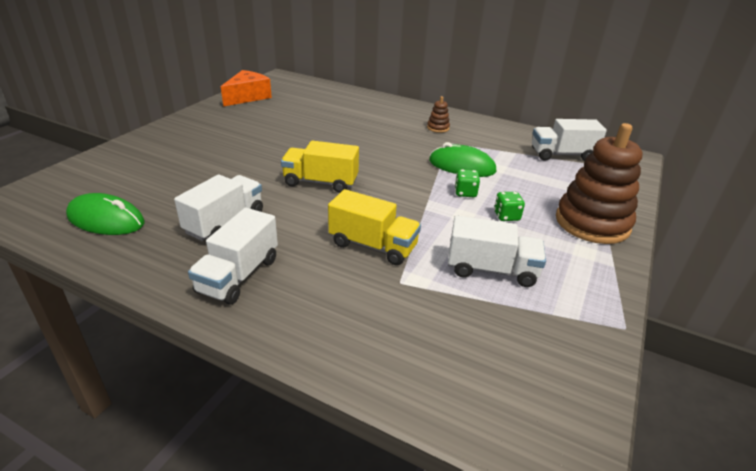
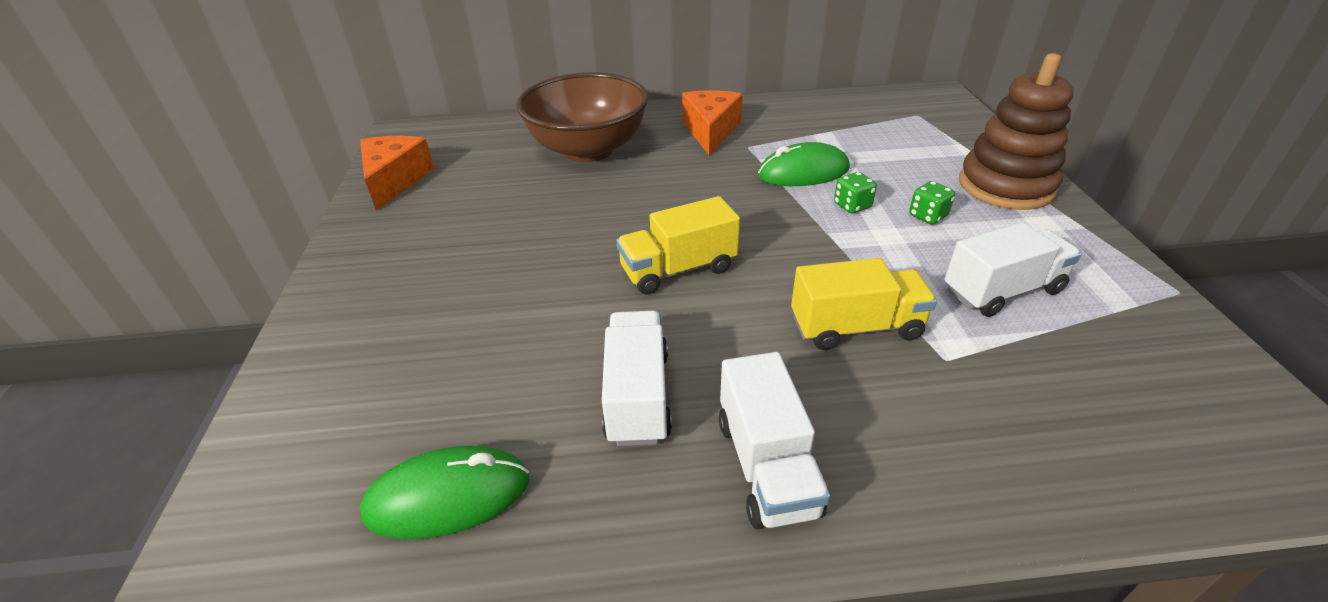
camera: 30 degrees left, 5 degrees up
brown stacking toy [427,96,450,133] -> orange cheese [682,90,743,155]
white truck [532,119,607,161] -> none
none -> brown bowl [516,72,648,162]

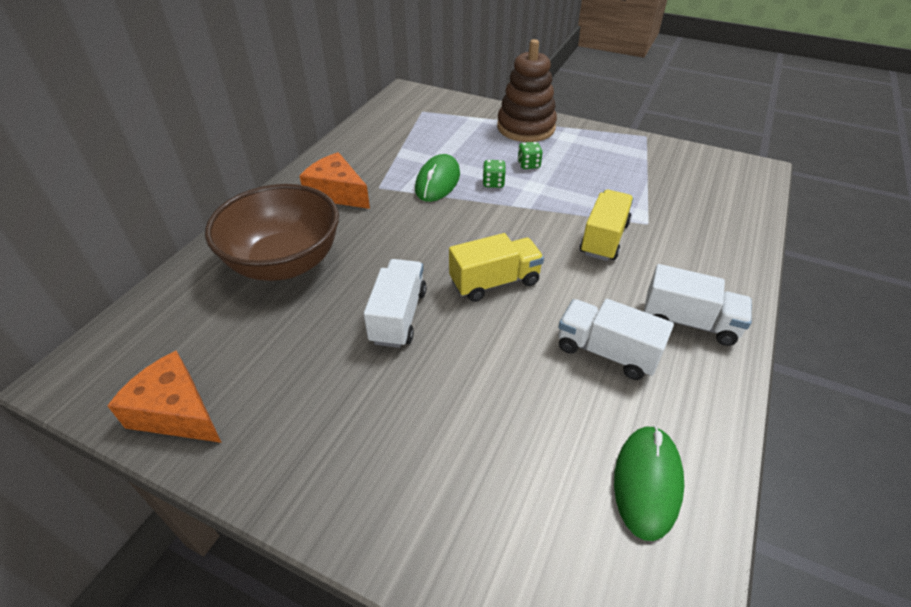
camera: 60 degrees left, 5 degrees up
yellow truck [616,196,740,295] -> yellow truck turned 120 degrees counterclockwise [449,233,544,302]
white truck [945,222,1081,317] -> white truck moved to [364,259,427,348]

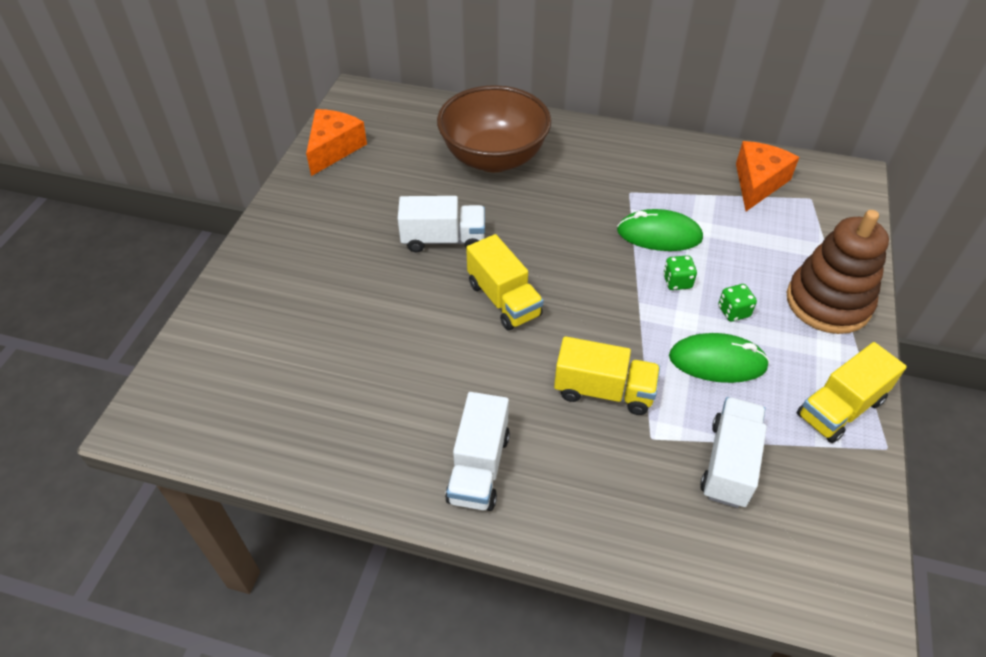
camera: 80 degrees right, 5 degrees up
orange cheese [299,152,370,209] -> orange cheese moved to [736,141,799,211]
white truck [558,299,674,380] -> white truck moved to [700,397,767,508]
green mouse [614,426,684,541] -> green mouse moved to [669,333,770,383]
none -> yellow truck [797,342,907,443]

